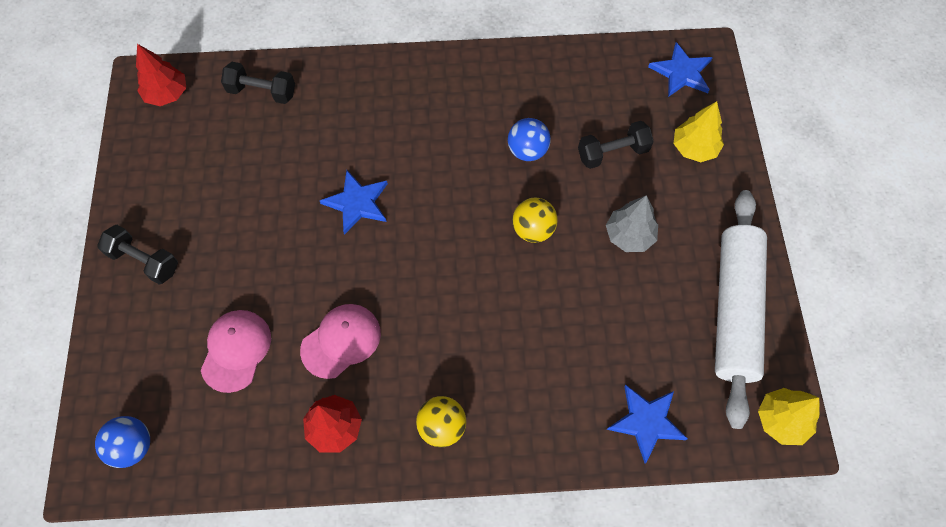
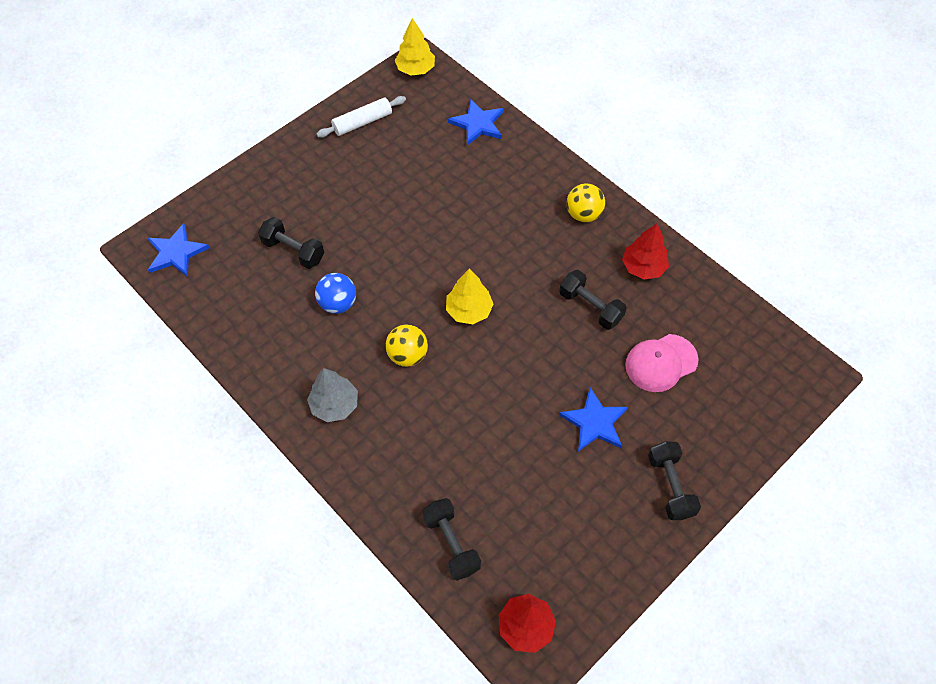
camera: 130 degrees left, 5 degrees down
blue ball [95,416,150,468] -> none
pink cap [300,304,381,379] -> black dumbbell [559,270,627,330]
blue star [320,171,388,235] -> blue star moved to [559,387,628,452]
yellow ball [513,197,558,243] -> yellow ball moved to [385,325,428,367]
grey tree [606,195,658,252] -> grey tree moved to [307,368,358,422]
yellow tree [673,101,724,162] -> yellow tree moved to [446,269,493,324]
white rolling pin [715,190,767,429] -> white rolling pin [316,96,406,138], size x0.51

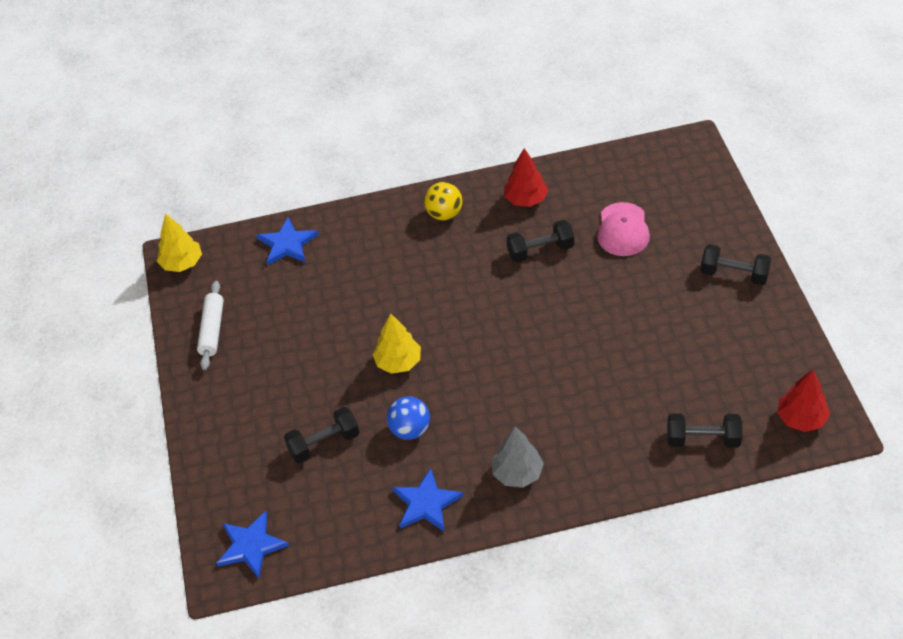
camera: 55 degrees left, 10 degrees down
yellow ball [385,325,428,367] -> none
yellow tree [446,269,493,324] -> yellow tree moved to [372,313,421,374]
blue star [559,387,628,452] -> blue star moved to [392,468,464,532]

